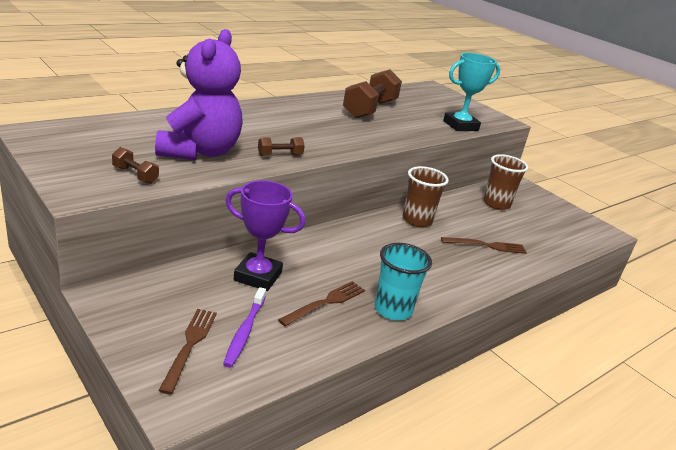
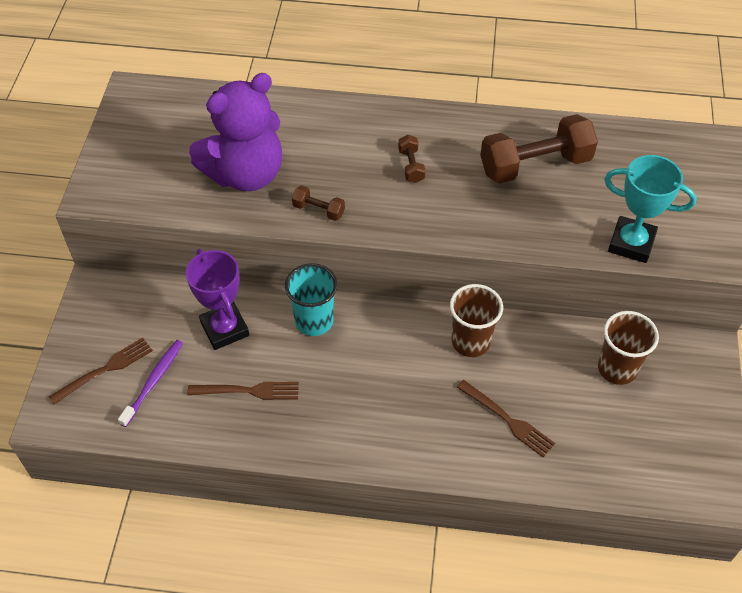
camera: 50 degrees right, 25 degrees up
brown dumbbell [112,147,159,184] -> brown dumbbell moved to [398,135,426,183]
purple toothbrush [223,287,266,368] -> purple toothbrush turned 150 degrees clockwise [118,340,183,427]
turquoise cup [374,243,432,320] -> turquoise cup moved to [285,263,338,336]

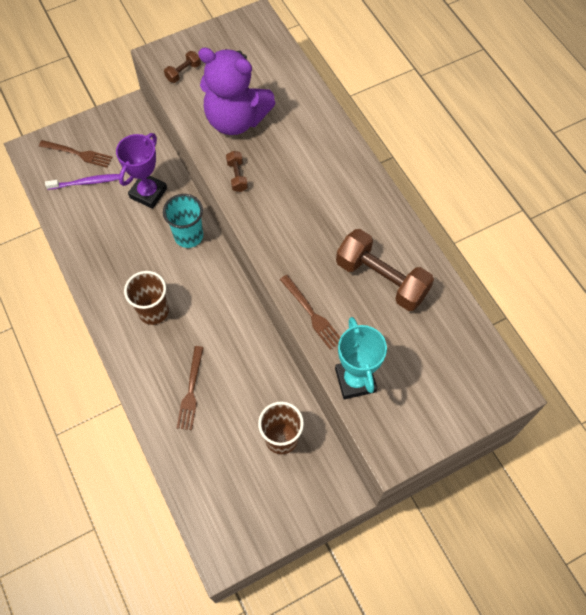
camera: 55 degrees right, 10 degrees up
brown fork [187,382,299,400] -> brown fork moved to [280,275,340,350]
brown dumbbell [398,135,426,183] -> brown dumbbell moved to [164,51,201,83]
brown cup [450,284,503,357] -> brown cup moved to [124,271,169,325]

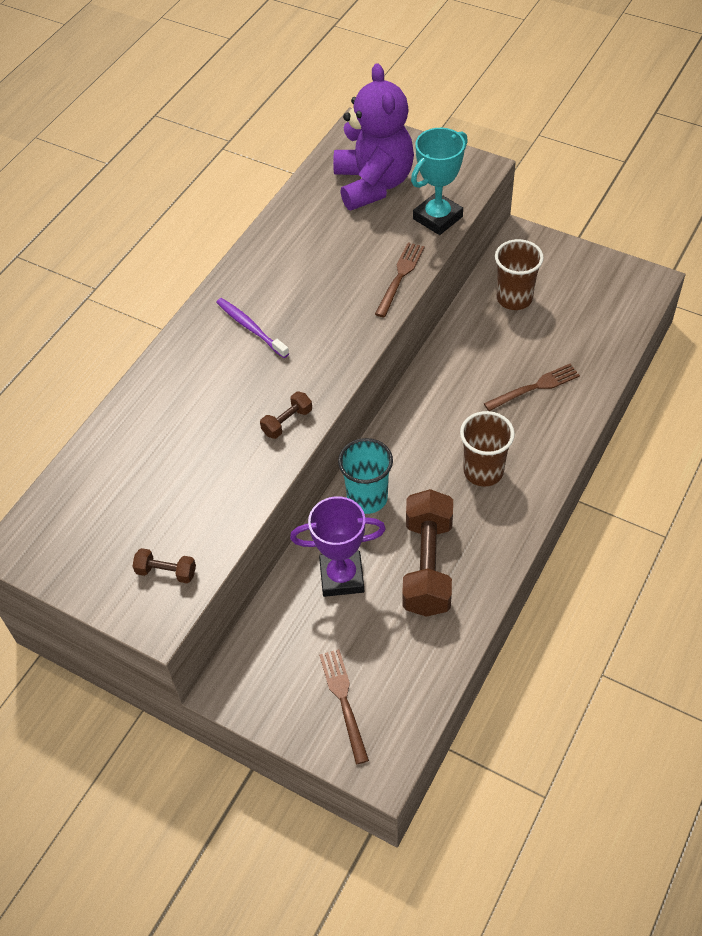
camera: 120 degrees left, 10 degrees down
purple toothbrush [45,174,120,190] -> purple toothbrush moved to [216,298,289,358]
purple teddy bear [198,47,276,135] -> purple teddy bear moved to [333,63,414,210]
brown dumbbell [336,229,434,311] -> brown dumbbell moved to [402,489,453,617]

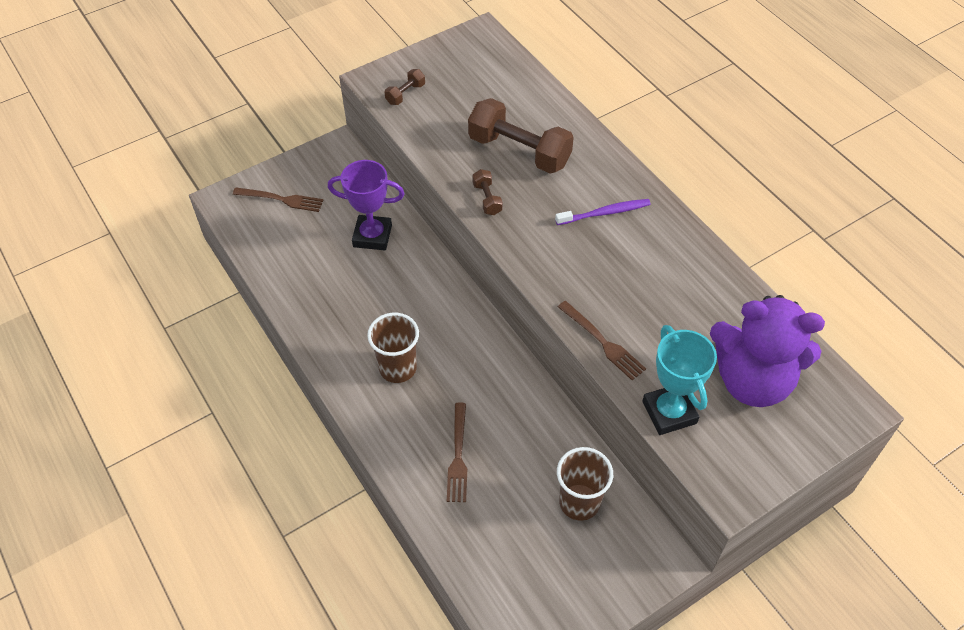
camera: 115 degrees right, 0 degrees up
purple trophy [290,496,386,597] -> purple trophy turned 75 degrees clockwise [328,160,405,250]
turquoise cup [338,438,393,514] -> none
brown dumbbell [402,489,453,617] -> brown dumbbell moved to [468,98,574,174]

